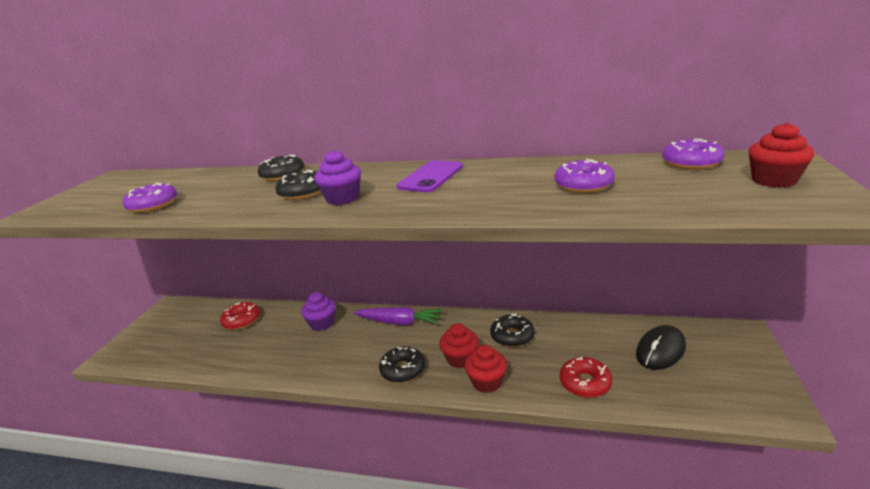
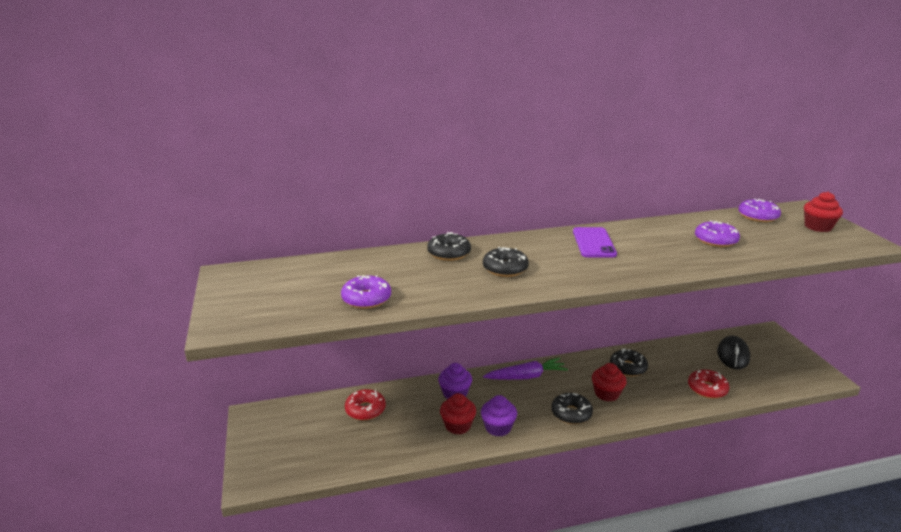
camera: 30 degrees left, 0 degrees up
purple cupcake [314,150,361,205] -> purple cupcake moved to [481,395,517,437]
red cupcake [464,345,507,393] -> red cupcake moved to [440,393,476,435]

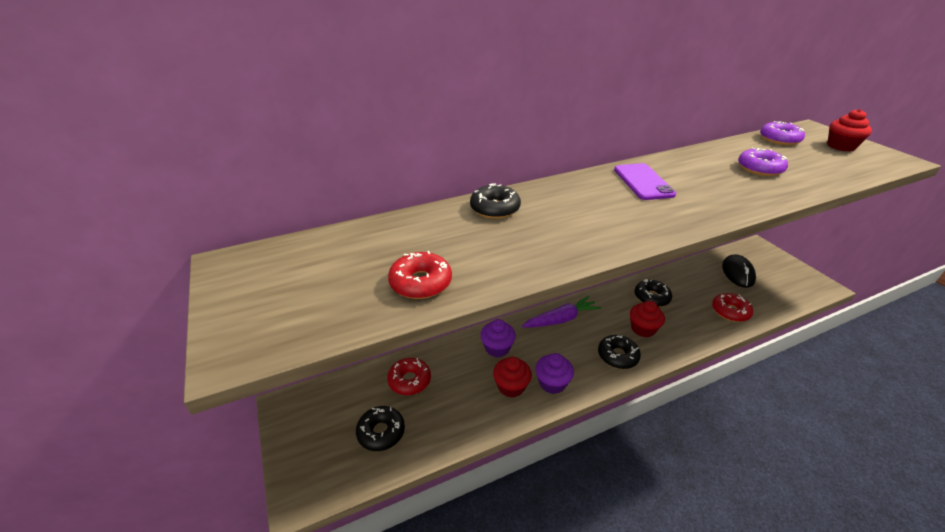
camera: 10 degrees left, 10 degrees up
purple donut [341,275,391,309] -> red donut [388,251,452,299]
black donut [483,247,529,277] -> black donut moved to [356,406,405,451]

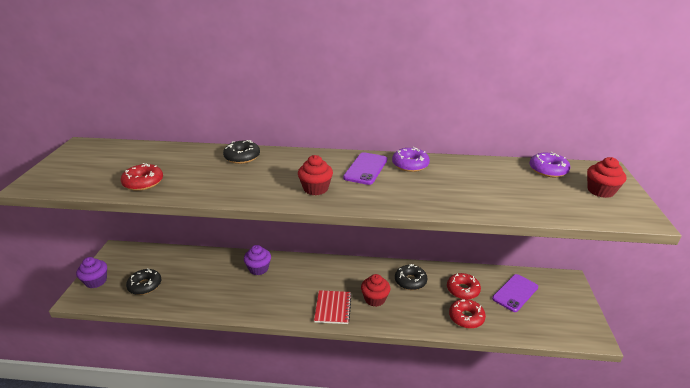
camera: 30 degrees right, 5 degrees down
red donut [387,358,431,395] -> red donut moved to [447,273,481,299]
red cupcake [493,357,532,398] -> red cupcake moved to [298,155,333,195]
purple carrot [522,296,601,328] -> none
purple cupcake [535,353,574,394] -> purple cupcake moved to [76,257,107,288]
black donut [598,335,641,369] -> red notebook [314,290,352,324]
black mouse [722,254,756,288] -> purple phone [492,274,538,312]
purple donut [738,148,788,176] -> purple donut moved to [392,147,430,172]

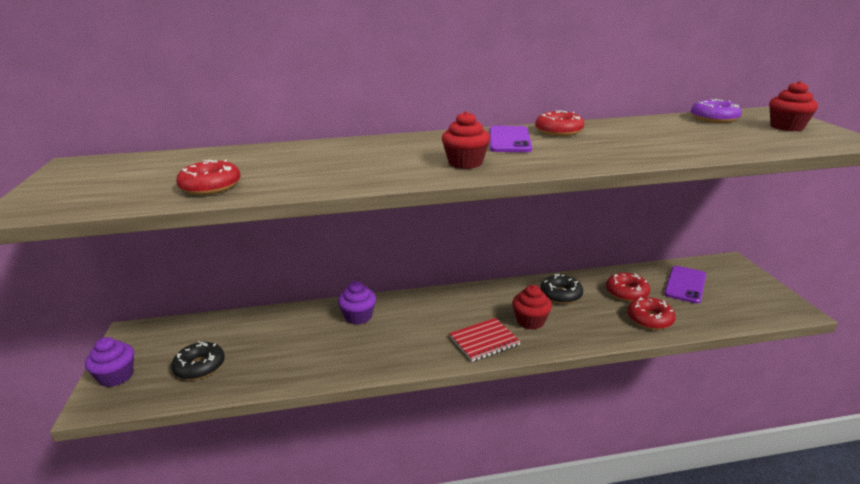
camera: 15 degrees left, 5 degrees down
black donut [223,140,260,164] -> none
red notebook [314,290,352,324] -> red notebook turned 75 degrees clockwise [449,318,521,362]
purple donut [392,147,430,172] -> red donut [535,110,584,136]

